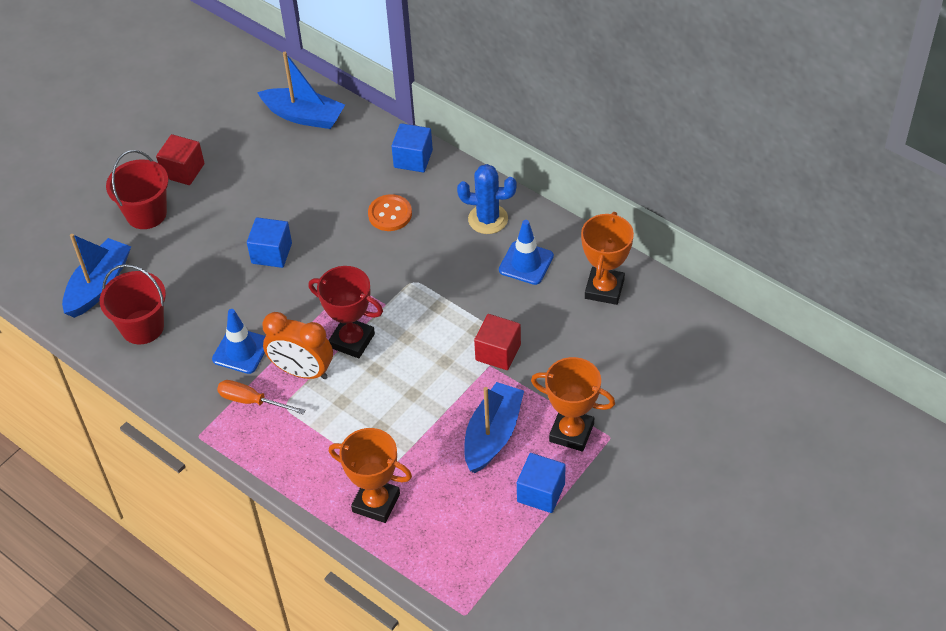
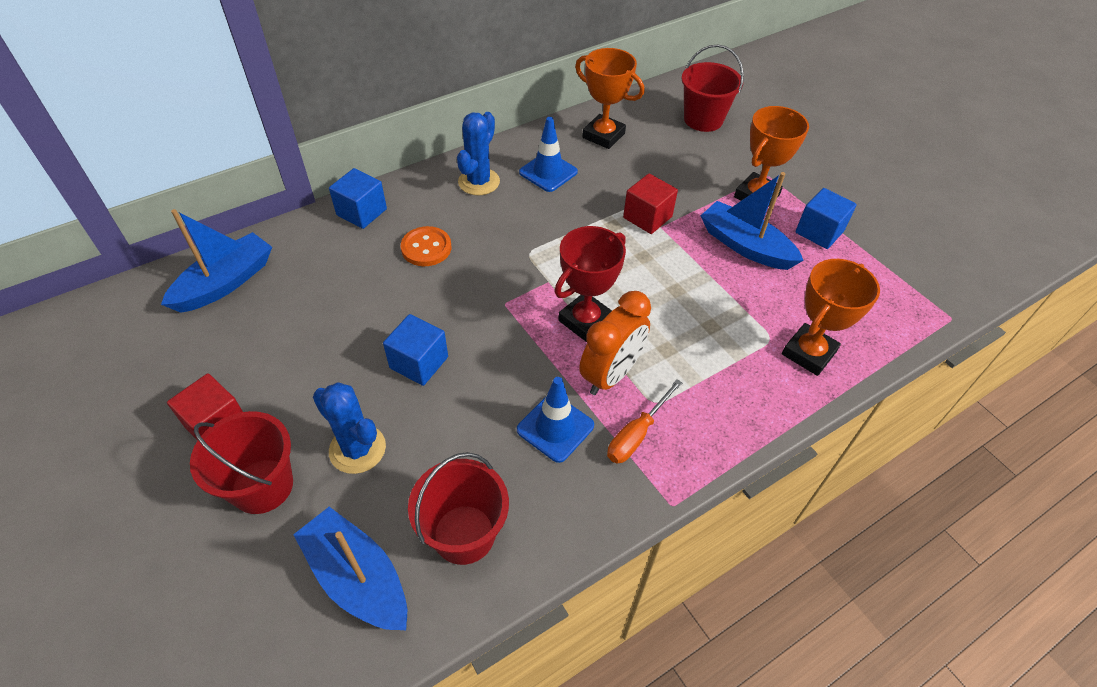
camera: 75 degrees left, 0 degrees up
none -> blue cactus [313,382,386,474]
none -> red bucket [682,44,744,132]

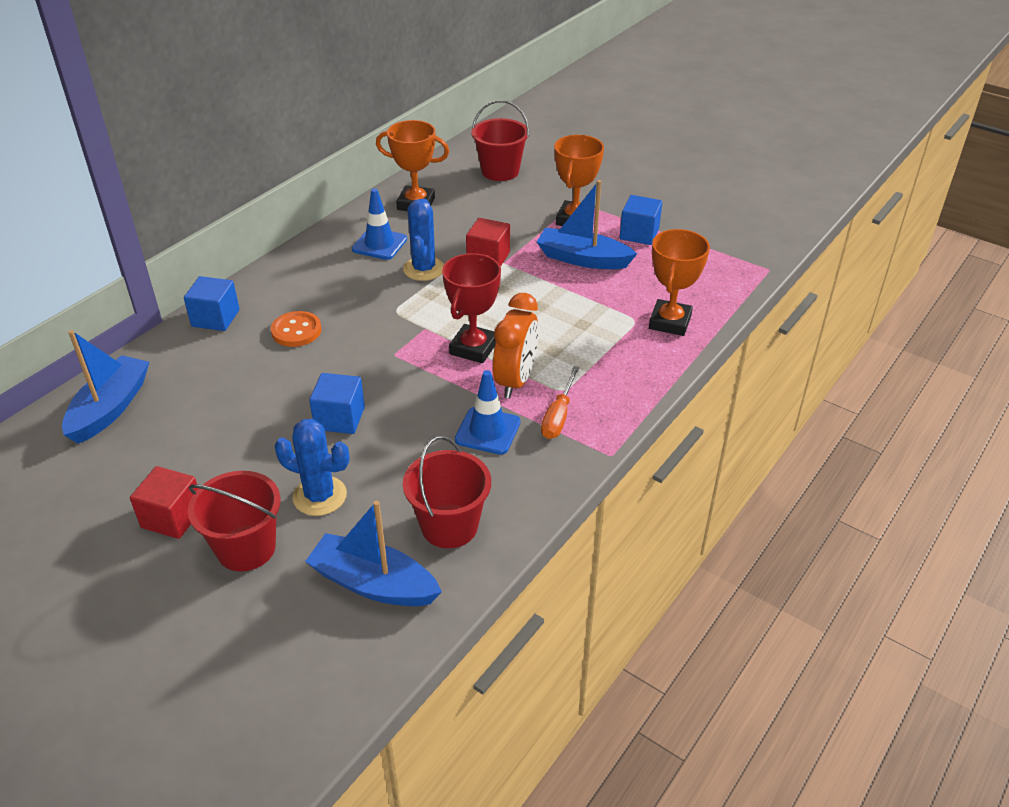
camera: 20 degrees left, 10 degrees down
blue cactus [457,112,500,195] -> blue cactus moved to [403,198,444,281]

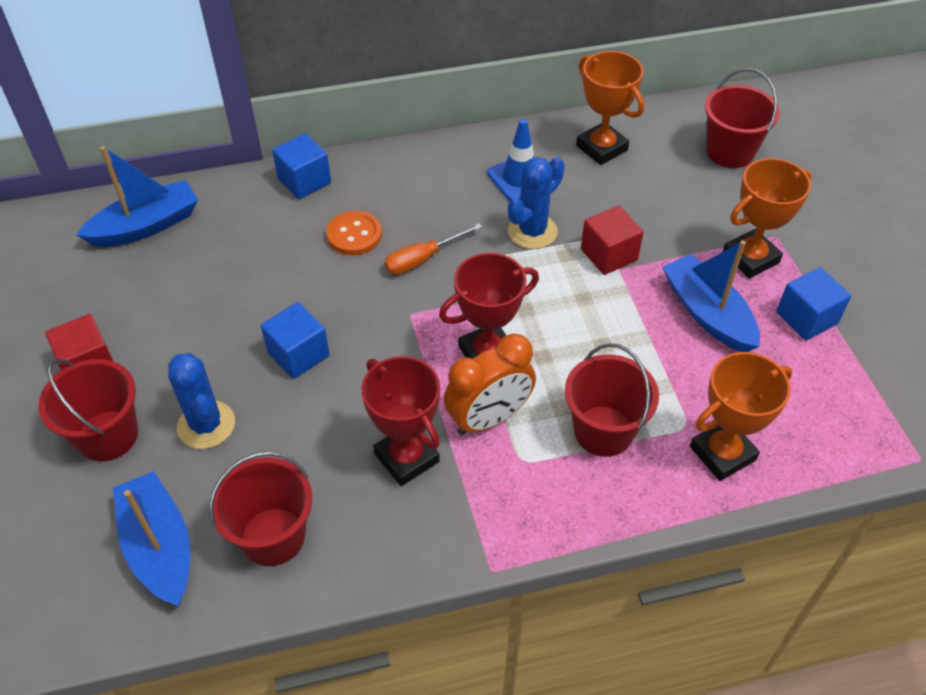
camera: 40 degrees right, 10 degrees up
blue traffic cone [455,370,521,455] -> red trophy [362,356,440,486]
orange screwdriver [541,366,580,439] -> orange screwdriver moved to [384,223,482,274]
none -> red bucket [565,343,659,457]

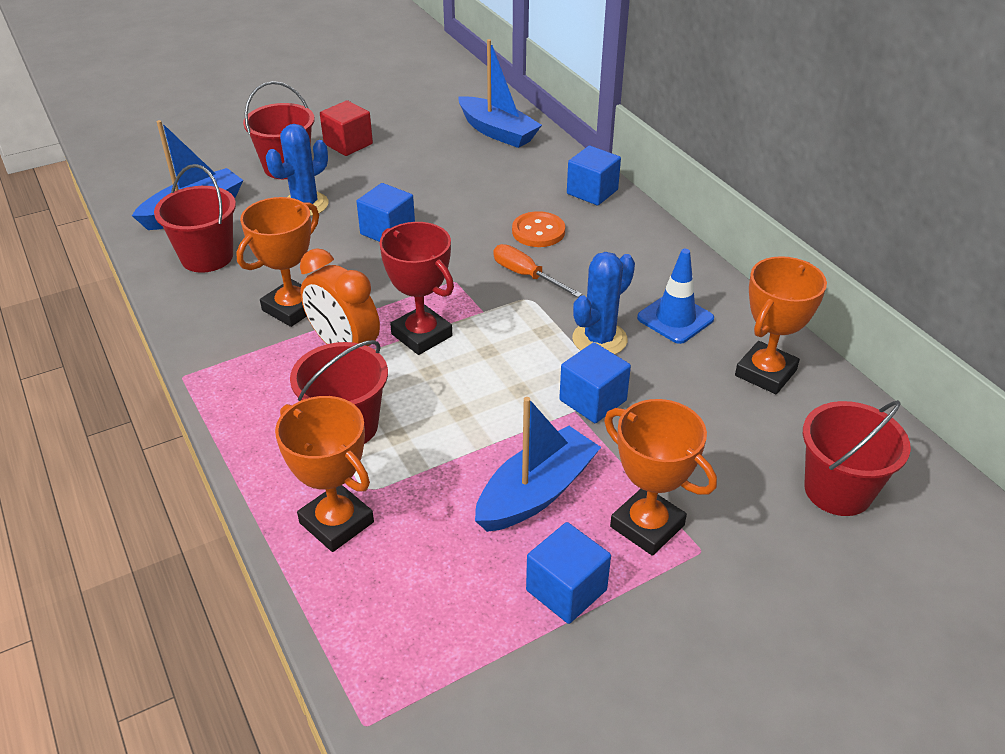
camera: 75 degrees right, 10 degrees down
red trophy [362,356,440,486] -> orange trophy [236,197,319,327]
blue cactus [508,157,565,249] -> blue cactus turned 75 degrees counterclockwise [572,252,635,354]
red cube [581,206,644,275] -> blue cube [559,342,631,423]

